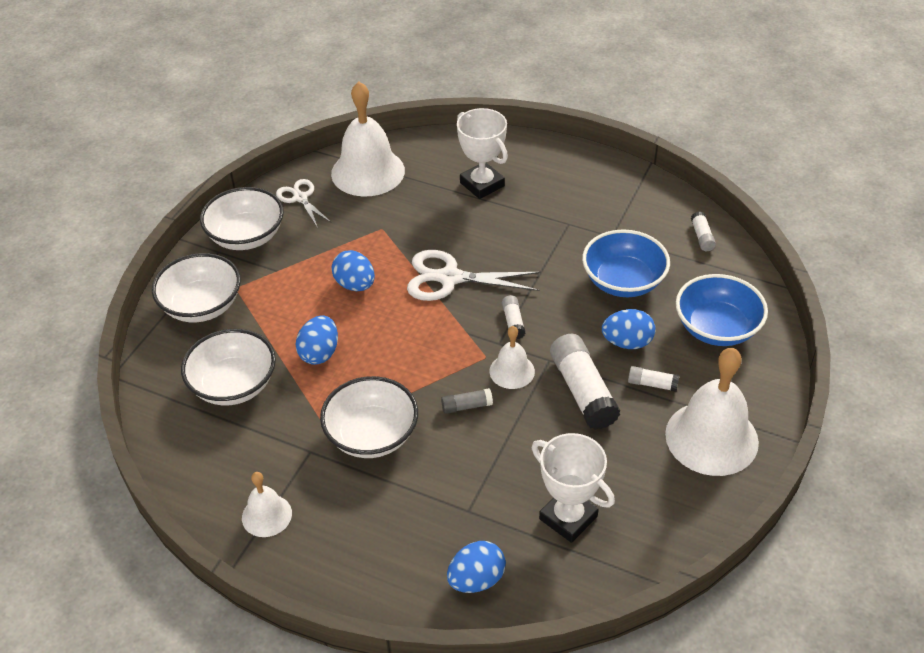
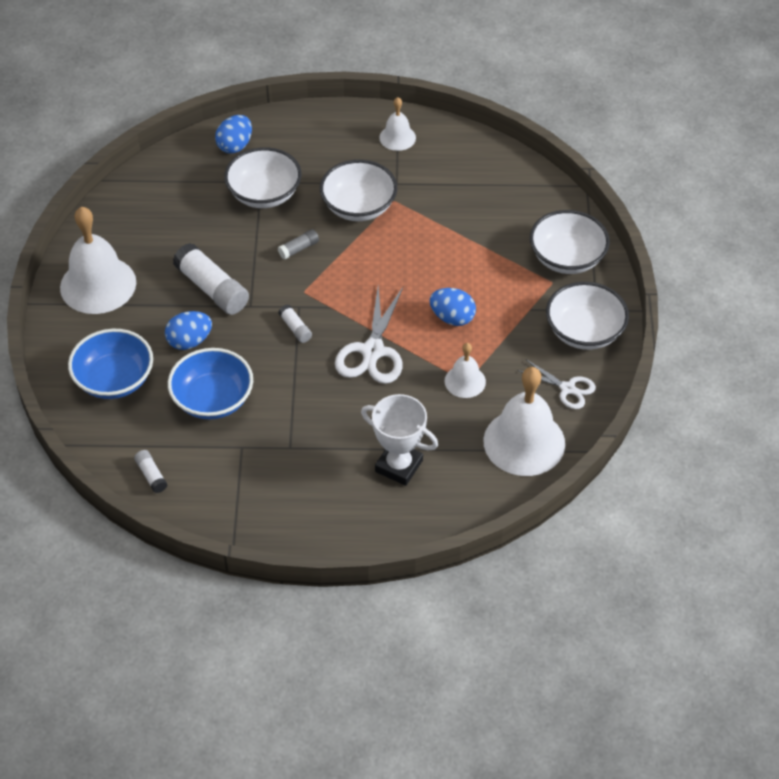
camera: 155 degrees right, 5 degrees up
white bowl [181,329,276,405] -> white bowl moved to [224,147,302,208]
blue egg [295,315,338,365] -> none
white scissors [407,250,541,301] -> white scissors turned 120 degrees clockwise [335,286,403,384]
white bell [490,326,535,389] -> white bell moved to [445,343,486,398]
white trophy [532,433,615,543] -> none
white glue stick [628,366,680,392] -> none

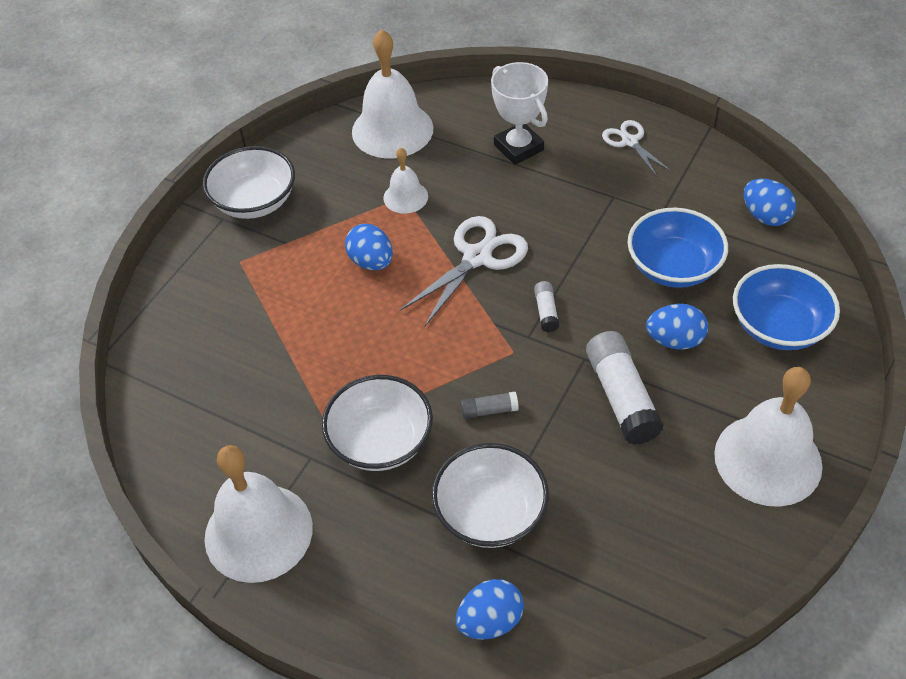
camera: 150 degrees left, 0 degrees up
white glue stick [134,450,167,493] -> blue egg [744,179,796,226]
white bell [379,97,416,151] -> white bell [204,445,313,583], size x1.92
white scissors [517,359,596,409] -> white scissors moved to [602,120,671,177]
white bowl [530,210,610,274] -> none

